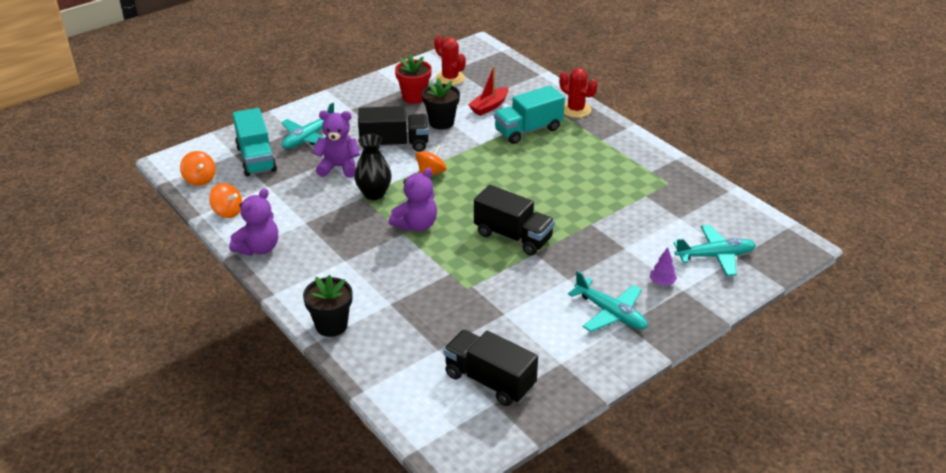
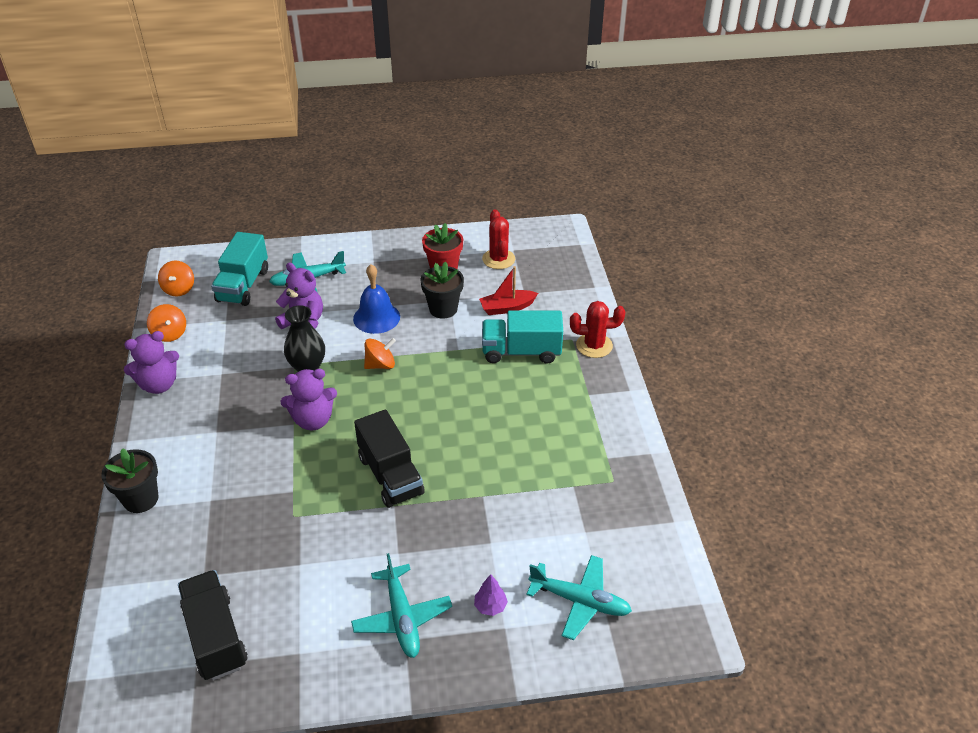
camera: 30 degrees right, 5 degrees up
black truck [358,106,429,152] -> blue bell [353,264,400,334]
red cactus [559,68,597,118] -> red cactus turned 75 degrees counterclockwise [570,301,625,358]

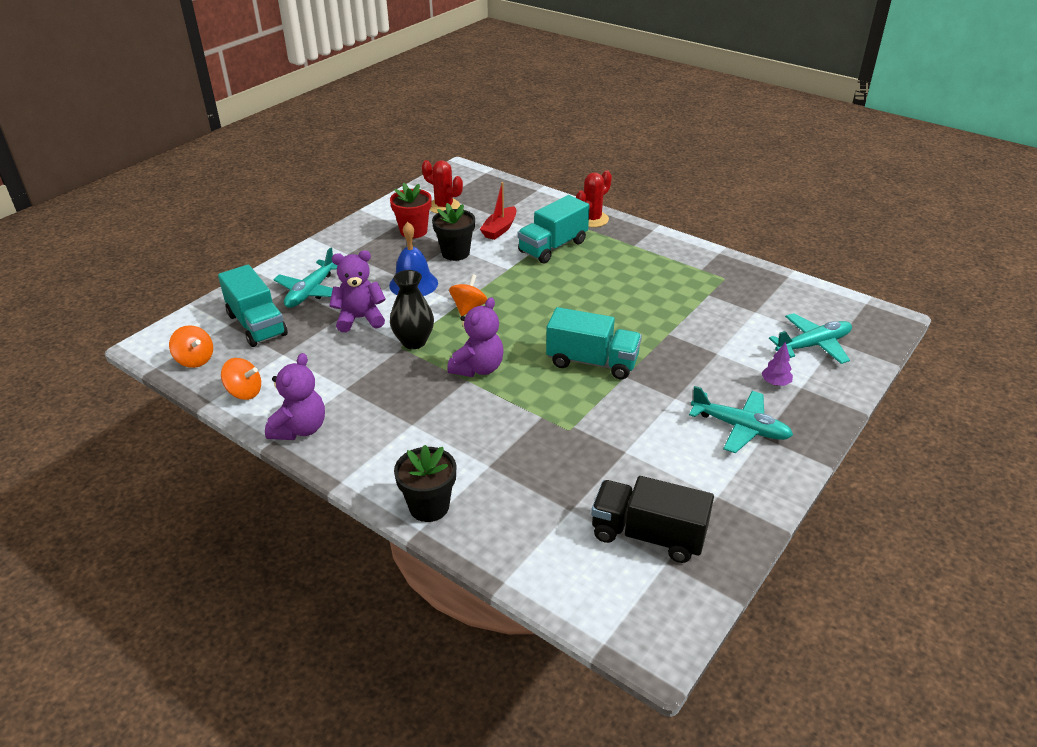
camera: 45 degrees left, 5 degrees down
black truck [354,409,425,508] -> turquoise truck [546,307,642,379]

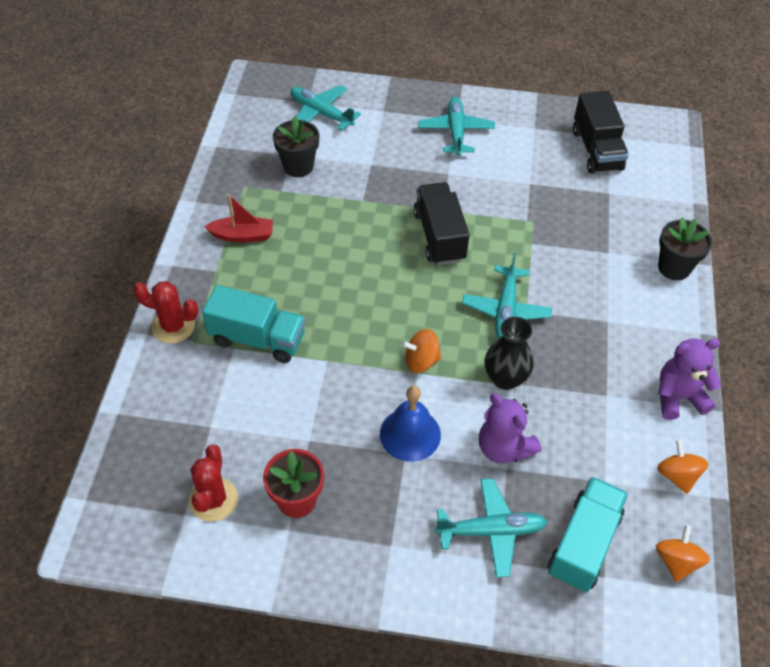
camera: 120 degrees left, 15 degrees up
black flower pot [432,203,475,261] -> black flower pot moved to [273,116,319,177]
purple teddy bear [447,297,504,377] -> turquoise plane [462,253,552,339]
red boat [480,182,516,240] -> red boat moved to [204,194,273,242]
turquoise truck [546,307,642,379] -> black truck [414,182,470,265]
purple tree [762,342,793,386] -> none

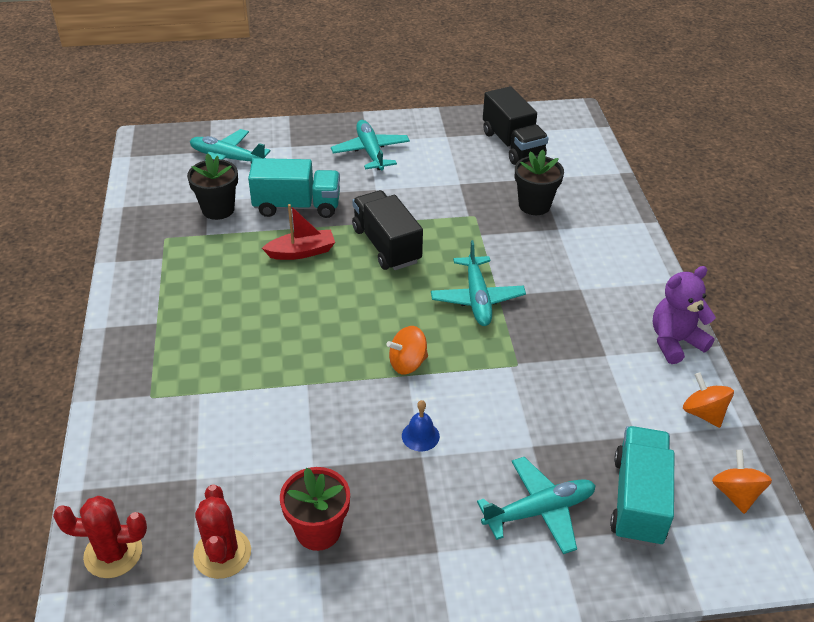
camera: 15 degrees left, 10 degrees down
red cactus [133,281,198,344] -> red cactus moved to [53,496,147,578]
turquoise truck [202,285,305,363] -> turquoise truck moved to [248,158,340,218]
red boat [204,194,273,242] -> red boat moved to [262,204,335,260]
blue bell [380,385,441,462] -> blue bell [402,400,440,451], size x0.56
purple teddy bear [479,393,541,464] -> none
black vase [485,317,534,390] -> none
black flower pot [658,217,712,280] -> black flower pot moved to [515,150,564,215]

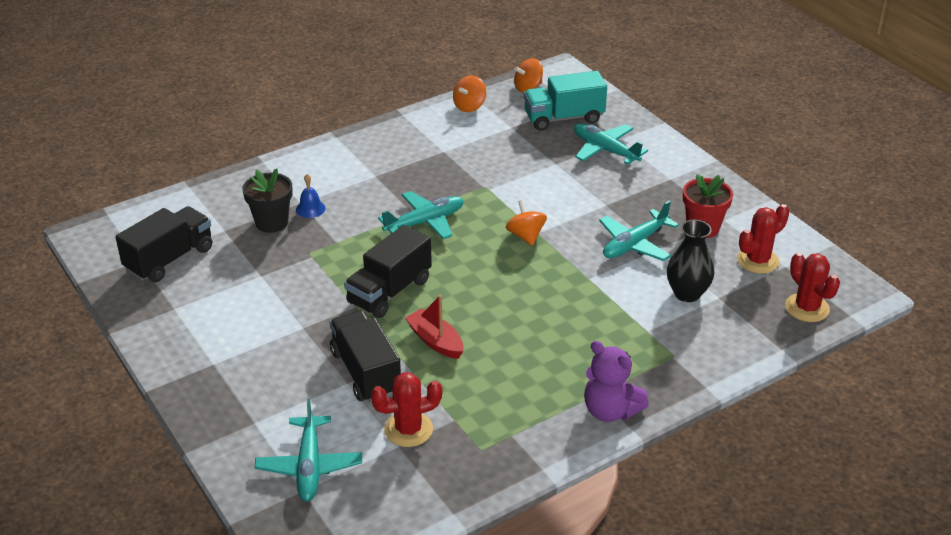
camera: 115 degrees left, 5 degrees down
black flower pot [187,153,238,220] -> red cactus [371,372,442,447]
turquoise truck [248,158,340,218] -> black truck [330,310,401,402]
turquoise plane [331,120,410,171] -> turquoise plane moved to [599,201,679,261]
orange spinning top [386,326,428,374] -> orange spinning top turned 150 degrees counterclockwise [506,200,547,246]
blue bell [402,400,440,451] -> blue bell moved to [296,174,326,218]
purple teddy bear [653,266,716,364] -> purple teddy bear moved to [584,341,649,422]
none -> black vase [667,220,714,302]

